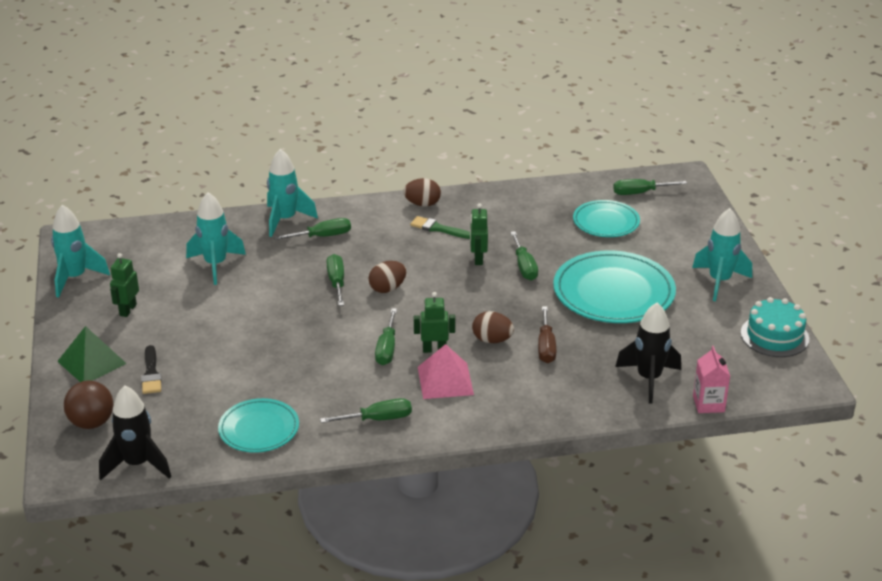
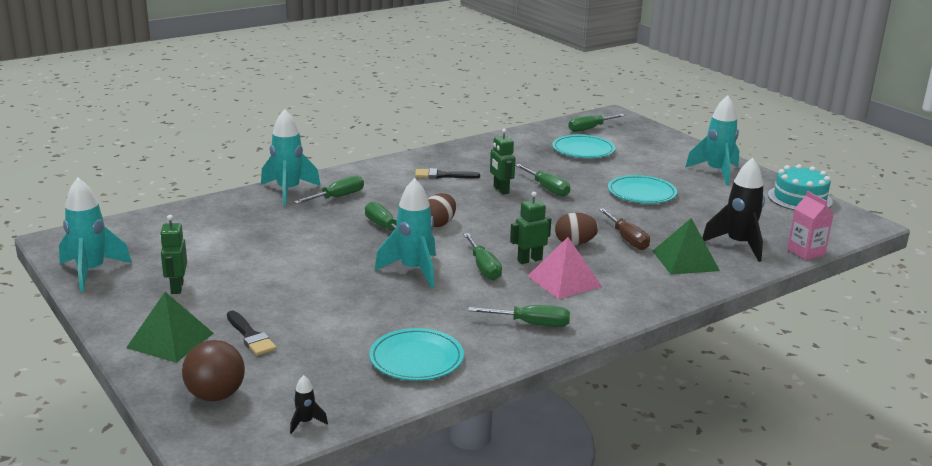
camera: 25 degrees left, 10 degrees down
black rocket [99,386,171,480] -> black rocket [290,375,328,434], size x0.44
turquoise rocket [186,192,246,285] -> turquoise rocket moved to [375,178,436,288]
green screwdriver [320,398,412,423] -> green screwdriver turned 45 degrees clockwise [468,305,570,327]
brown egg [403,178,441,207] -> none
green brush [410,216,470,239] -> black brush [415,168,480,179]
turquoise plate [553,251,676,323] -> turquoise plate [608,175,677,204], size x0.59
none -> green pyramid [653,218,720,275]

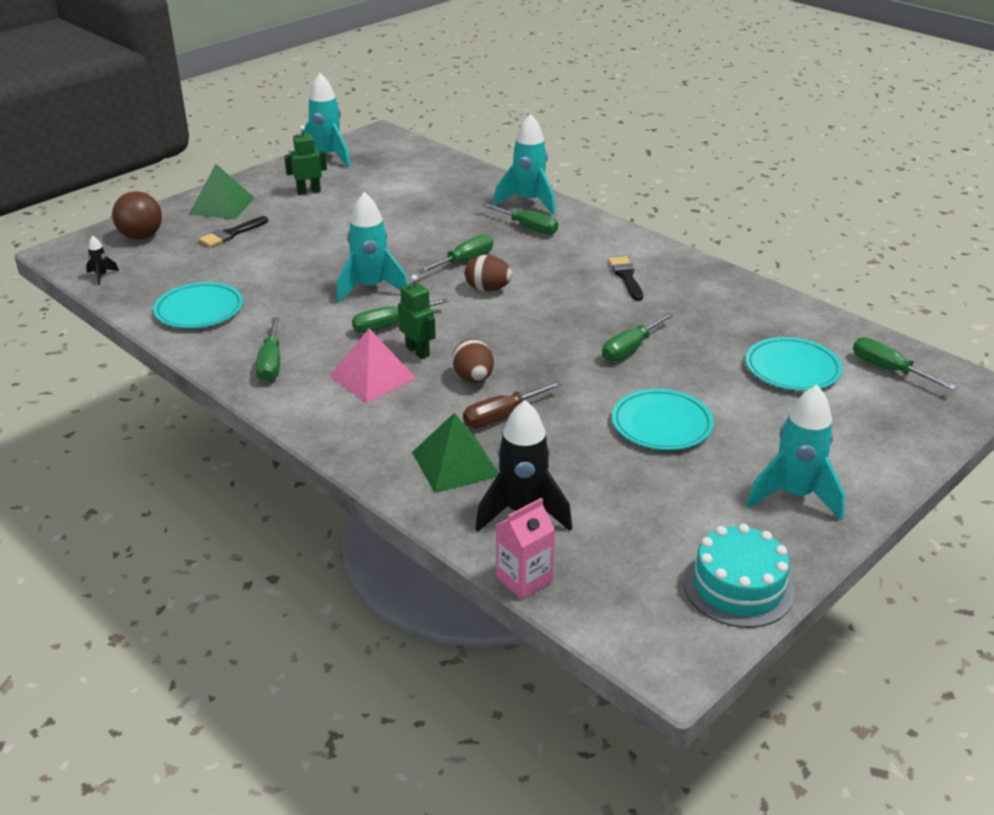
camera: 80 degrees right, 10 degrees up
green robot [490,129,516,195] -> none

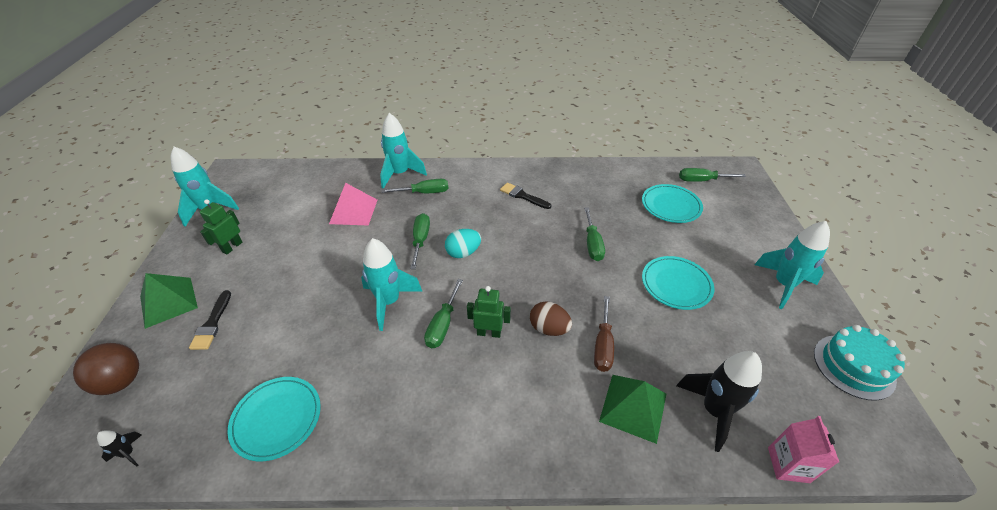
camera: 45 degrees left, 10 degrees up
green screwdriver [256,317,280,382] -> none
pink pyramid [329,329,417,403] -> pink pyramid moved to [329,183,377,226]
brown egg [465,255,512,291] -> turquoise egg [445,229,481,258]

